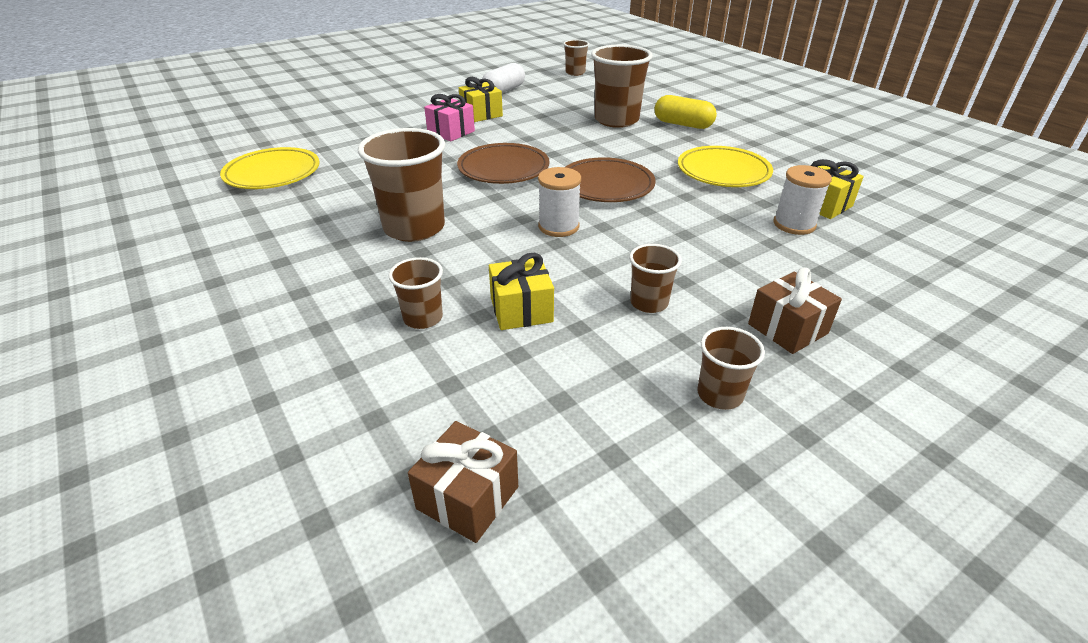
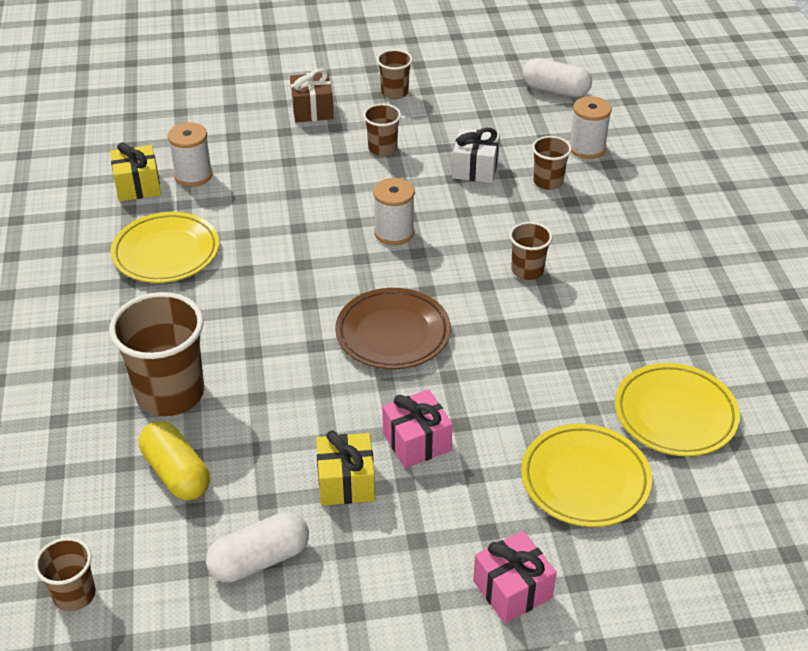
camera: 155 degrees left, 5 degrees up
brown cup [358,128,445,242] -> brown cup [509,222,553,280], size x0.53
brown gift [408,421,518,543] -> white capsule [522,58,592,97]
yellow gift [489,253,554,330] -> white gift [452,128,500,183]
brown plate [565,157,656,202] -> none
yellow capsule [654,95,717,129] -> yellow capsule moved to [139,421,210,500]
none -> pink gift [473,531,557,623]
none -> yellow plate [521,424,652,527]
none -> white spool [569,96,612,159]

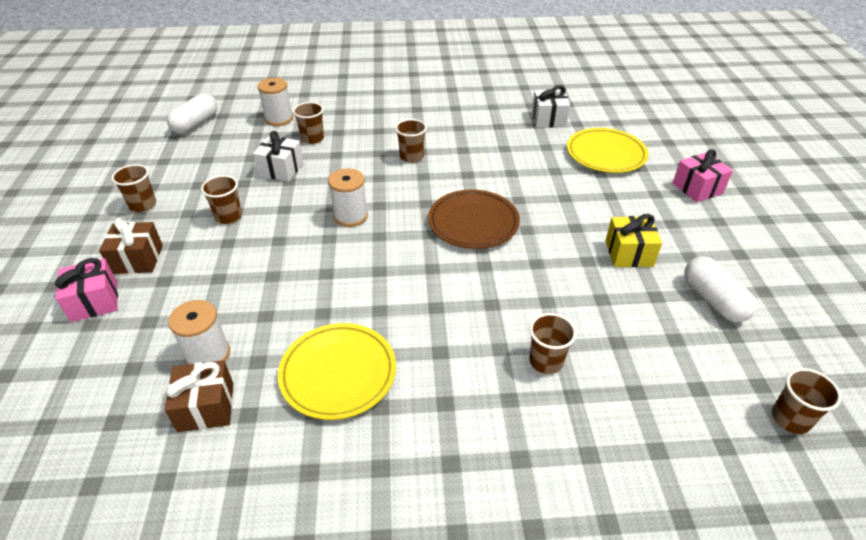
camera: 85 degrees left, 0 degrees up
brown cup [109,292,204,416] -> brown cup [529,313,576,374], size x0.53
yellow gift [110,142,161,201] -> brown gift [165,360,233,432]
yellow capsule [139,421,210,500] -> none
pink gift [382,389,453,468] -> pink gift moved to [55,258,118,322]
yellow plate [615,363,740,456] -> white gift [532,85,570,127]

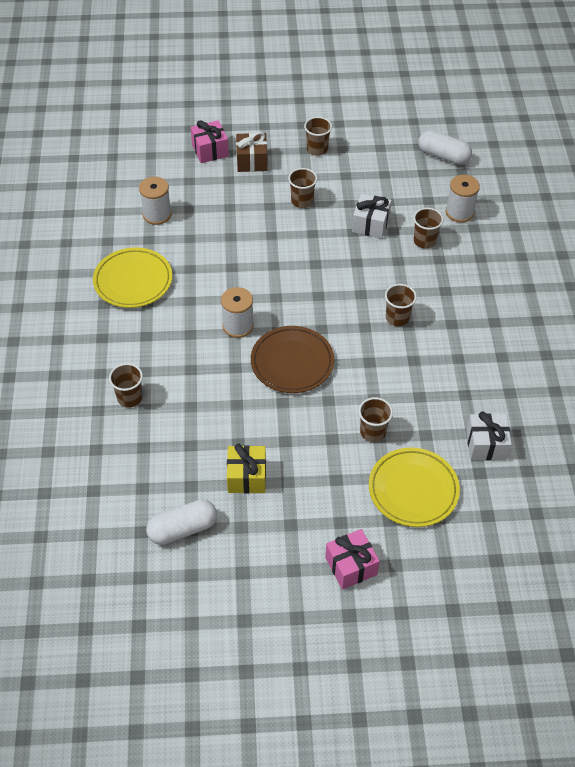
camera: 90 degrees right, 10 degrees up
brown gift [165,360,233,432] -> none
white spool [328,168,368,227] -> white spool moved to [221,287,254,338]
brown cup [772,368,842,434] -> brown cup moved to [358,397,393,442]

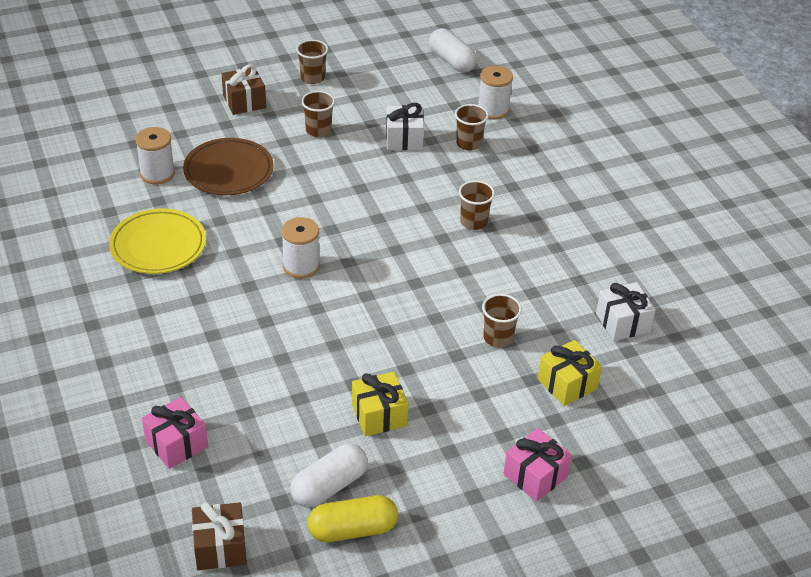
camera: 20 degrees left, 10 degrees down
brown cup [109,363,143,408] -> none
pink gift [191,120,229,163] -> pink gift moved to [142,397,208,469]
brown plate [251,326,334,393] -> brown plate moved to [183,138,274,195]
yellow plate [369,448,460,527] -> yellow gift [538,340,602,406]
white capsule [418,130,472,165] -> white capsule turned 45 degrees clockwise [429,28,477,72]
none -> brown gift [192,502,247,570]
none -> yellow capsule [308,495,398,542]

